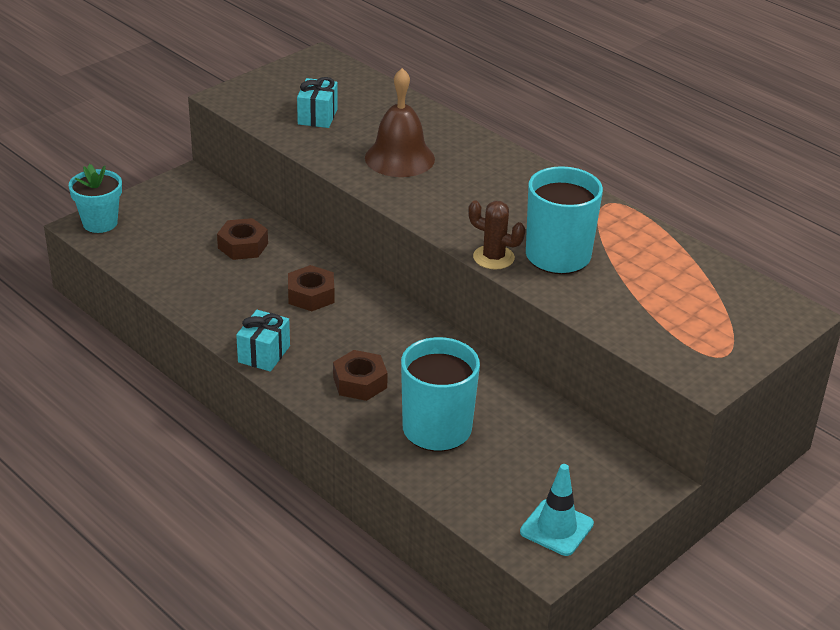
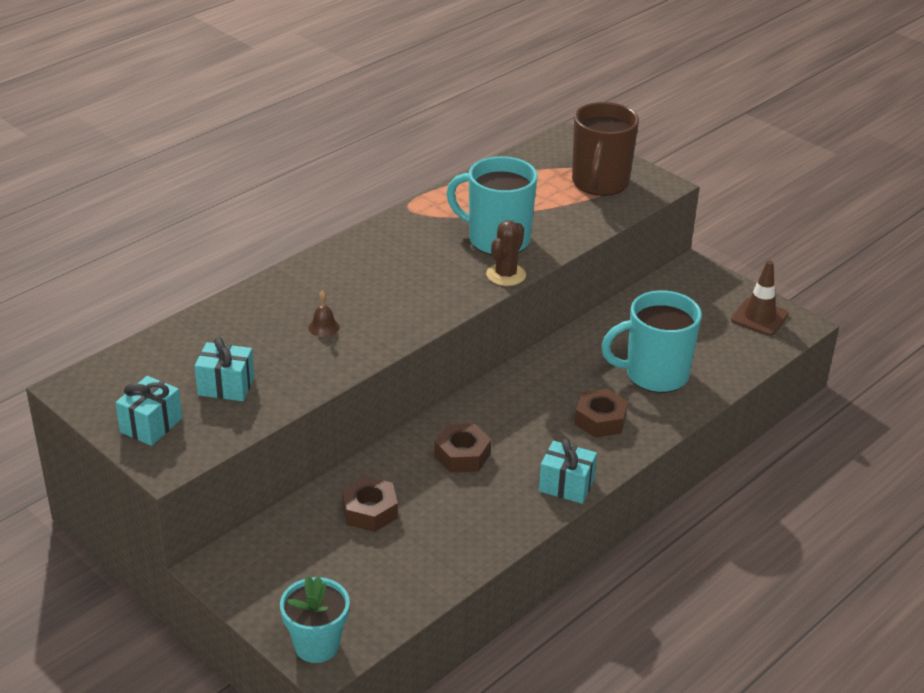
camera: 90 degrees left, 0 degrees up
brown bell [365,68,435,177] -> brown bell [308,291,340,337], size x0.40
turquoise traffic cone [520,464,594,556] -> brown traffic cone [731,260,789,336]
none -> turquoise gift [115,376,182,446]
none -> brown mug [572,102,639,196]

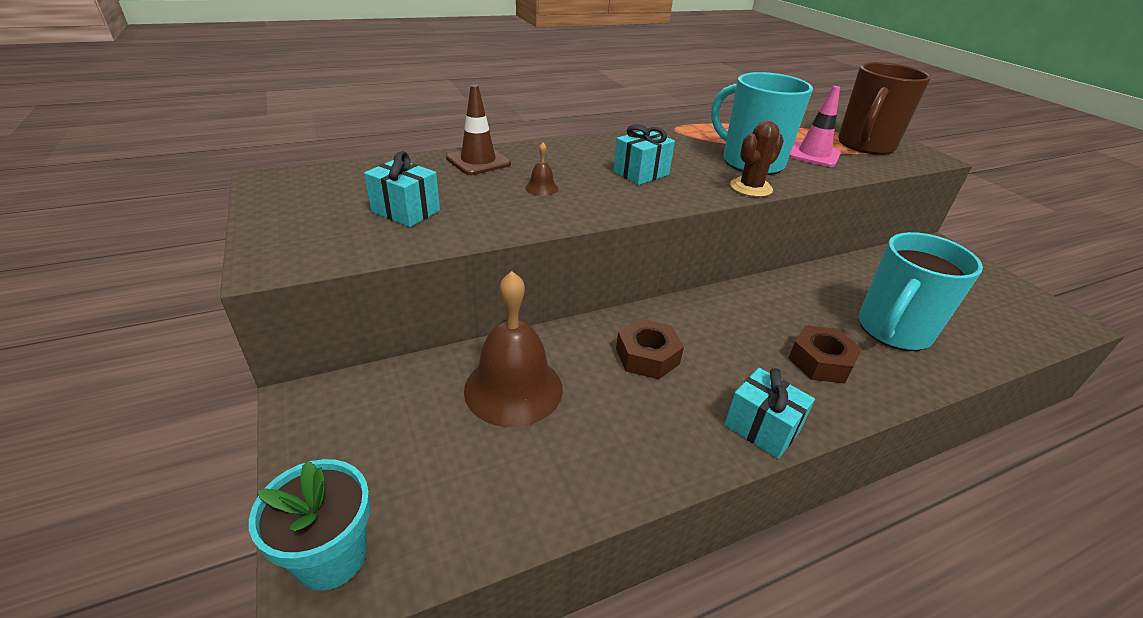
camera: 20 degrees right, 0 degrees up
turquoise gift [115,376,182,446] -> turquoise gift moved to [613,124,675,185]
brown nut [342,476,398,532] -> brown bell [464,271,563,427]
turquoise mug [601,290,702,393] -> turquoise mug turned 60 degrees counterclockwise [859,232,983,351]
brown traffic cone [731,260,789,336] -> brown traffic cone moved to [446,84,511,175]
none -> pink traffic cone [789,86,841,167]

